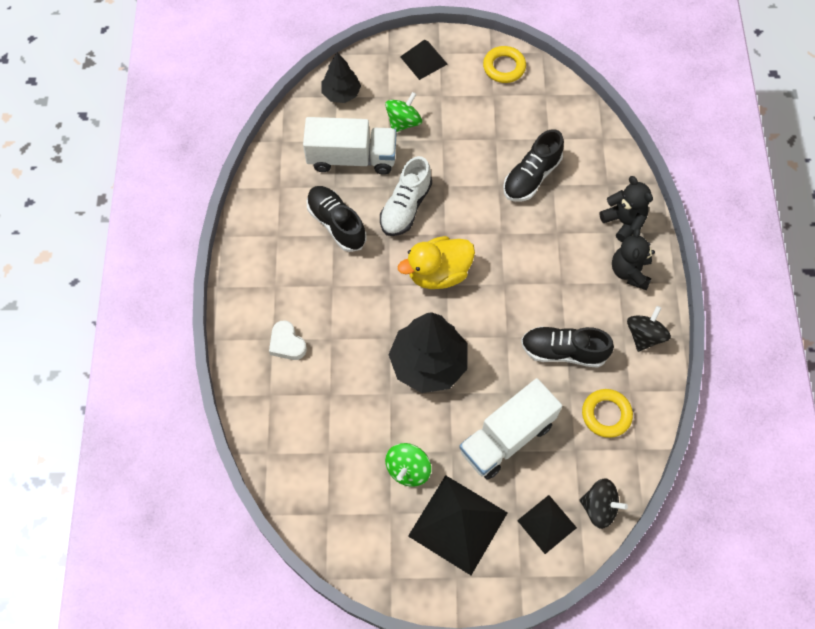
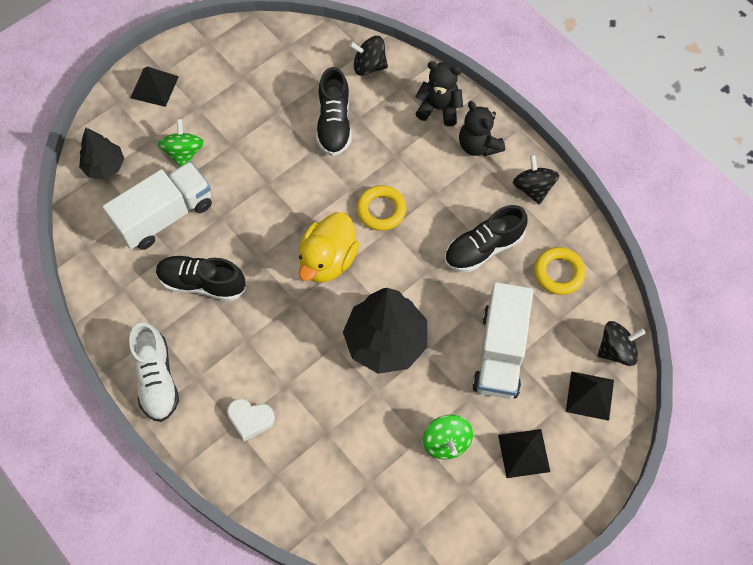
camera: 40 degrees left, 0 degrees up
white shoe [380,156,432,236] -> white shoe moved to [129,323,179,422]
black pyramid [408,475,508,575] -> black pyramid [498,429,550,478], size x0.58
yellow ring [483,46,526,83] -> yellow ring moved to [356,185,407,231]
none -> black spinning top [349,36,388,76]

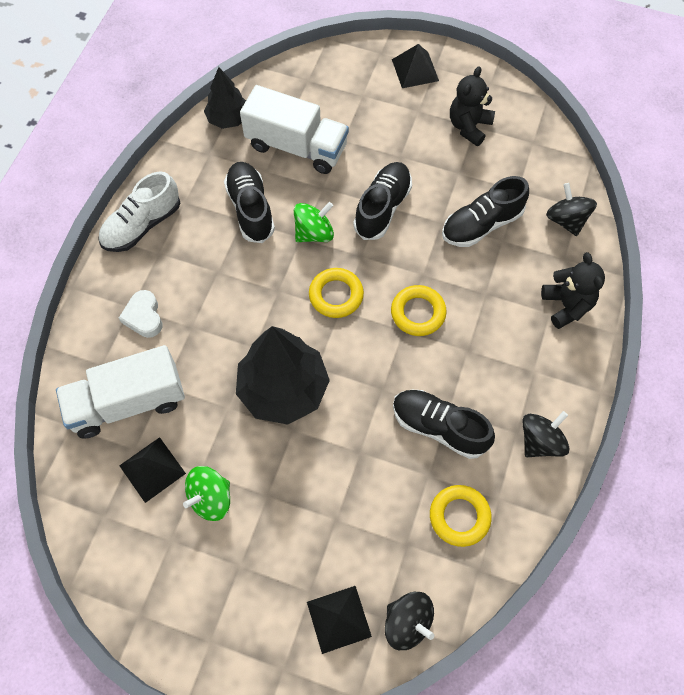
camera: 60 degrees right, 0 degrees up
black tree [79,127,124,179] -> black tree moved to [204,67,246,129]
green spinning top [157,119,204,167] -> green spinning top moved to [294,202,334,242]
yellow duck [298,212,359,283] -> yellow ring [309,268,364,318]
black teddy bear [459,101,505,156] -> black teddy bear moved to [450,66,495,146]
white truck [472,282,533,399] -> white truck moved to [56,345,185,439]
black pyramid [498,429,550,478] -> black pyramid moved to [119,437,186,503]
none -> black shoe [353,162,412,240]

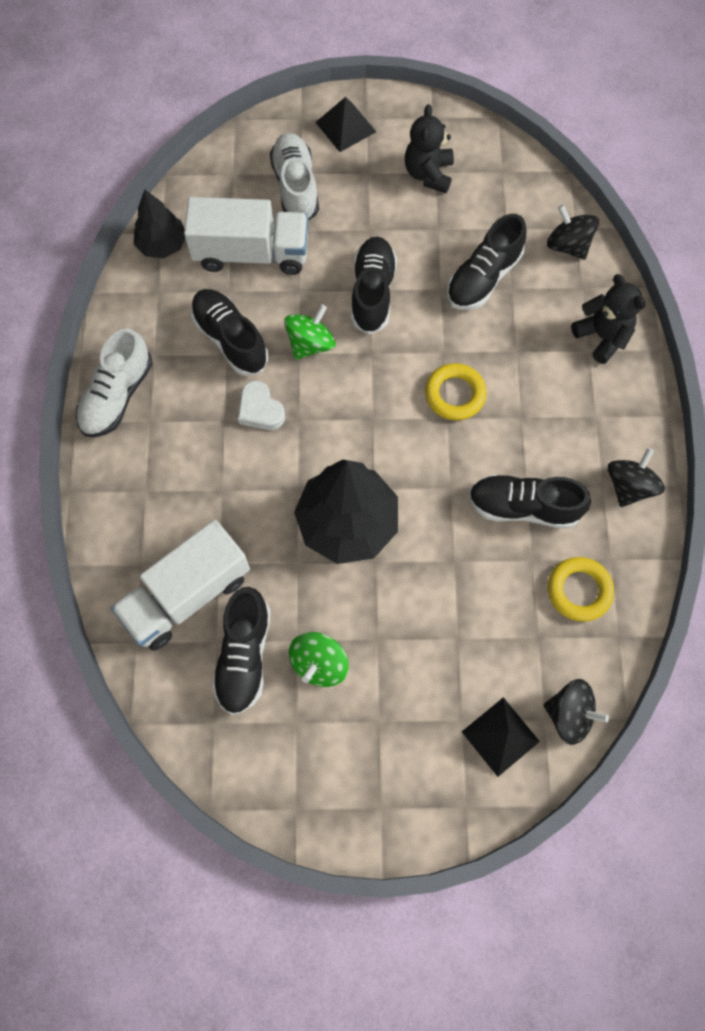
camera: 20 degrees left, 5 degrees up
white heart [119,290,163,338] -> white heart moved to [238,380,285,430]
black pyramid [119,437,186,503] -> black shoe [212,587,271,715]
yellow ring [309,268,364,318] -> none
none -> white shoe [270,133,319,220]

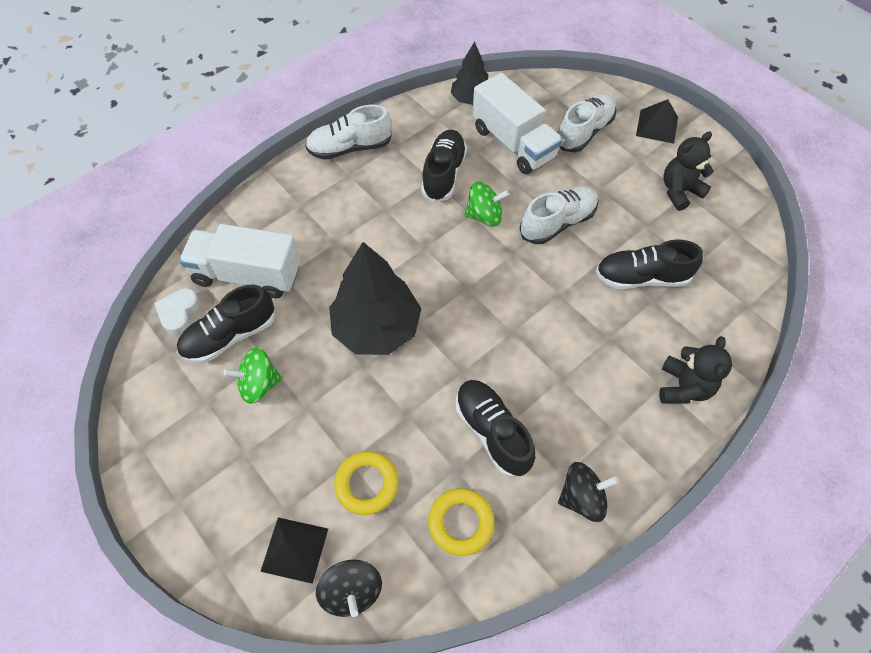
camera: 50 degrees right, 10 degrees down
white heart [238,380,285,430] -> white heart moved to [154,288,201,335]
black shoe [351,237,397,335] -> white shoe [520,186,599,244]
yellow ring [425,363,487,420] -> yellow ring moved to [334,451,399,515]
black spinning top [547,205,599,260] -> none

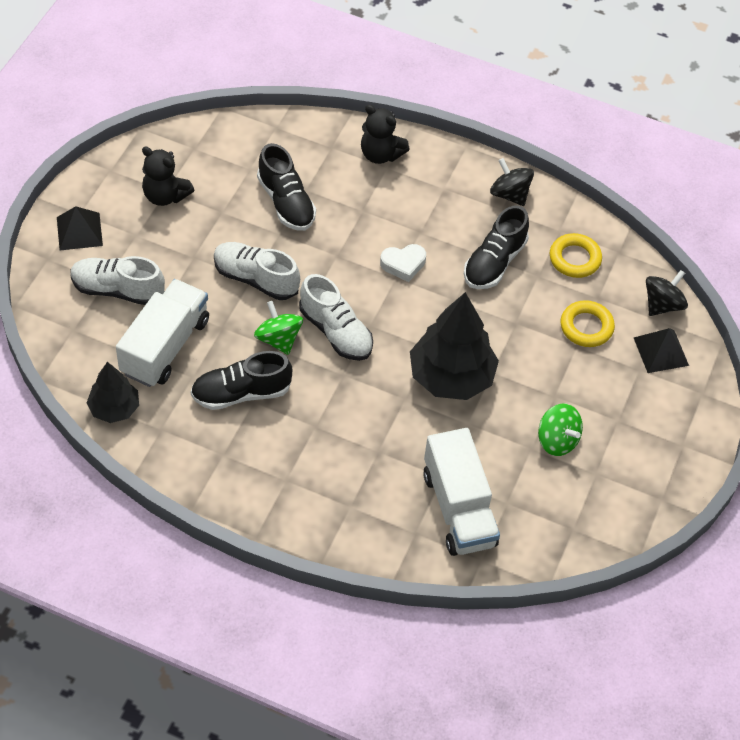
camera: 120 degrees left, 5 degrees down
white heart [154,288,201,335] -> white heart moved to [380,244,426,282]
black shoe [177,285,275,363] -> none
white shoe [305,105,392,160] -> white shoe moved to [299,274,373,361]
black teddy bear [659,336,732,404] -> black teddy bear turned 135 degrees counterclockwise [361,105,410,164]

